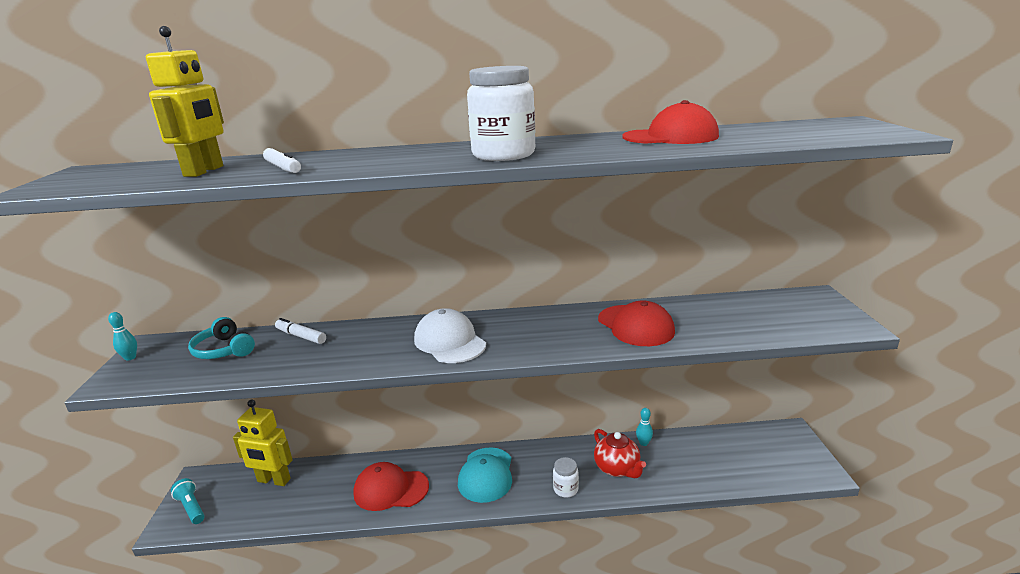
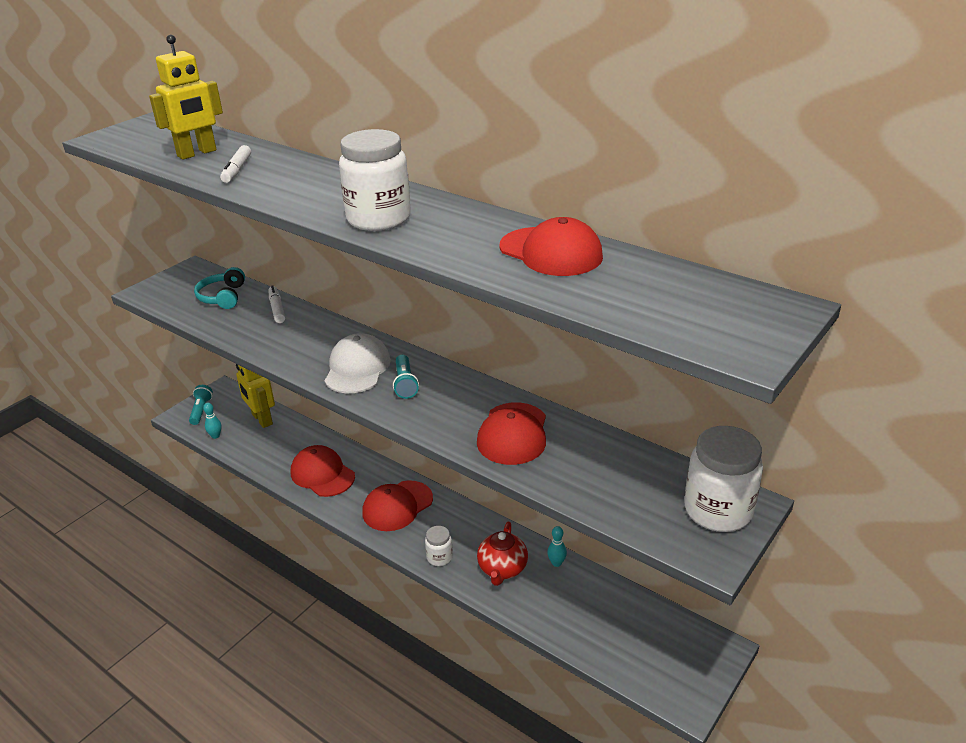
camera: 40 degrees right, 10 degrees up
turquoise bowling pin [108,312,137,361] -> turquoise bowling pin moved to [203,403,221,439]
turquoise cap [458,447,512,503] -> red cap [362,480,433,531]
none -> turquoise flashlight [393,355,419,399]
none -> white jar [684,426,763,532]

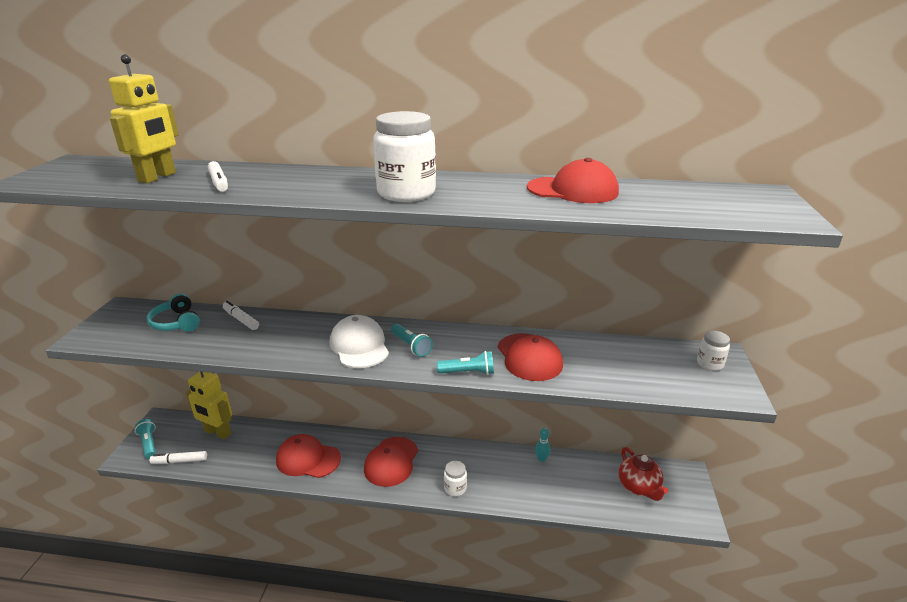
camera: 30 degrees left, 5 degrees down
turquoise bowling pin [203,403,221,439] -> white marker [150,451,207,464]
red teapot [477,522,528,586] -> red teapot moved to [619,447,668,501]
white jar [684,426,763,532] -> white jar [697,331,730,371], size x0.51
none -> turquoise flashlight [437,351,494,375]

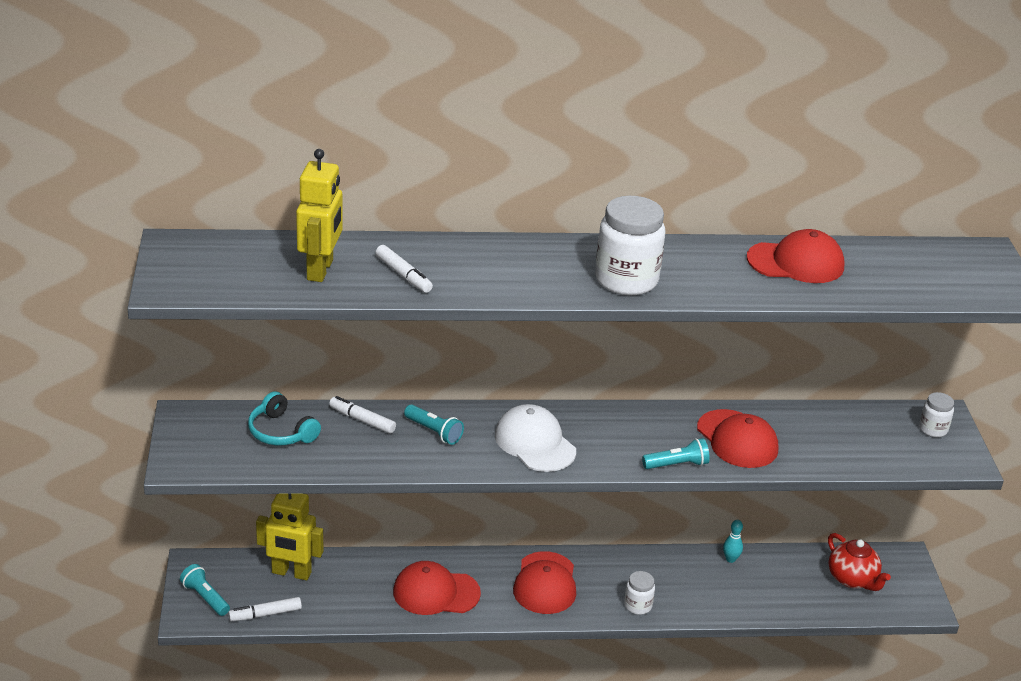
camera: 15 degrees left, 5 degrees up
turquoise flashlight [391,324,433,357] -> turquoise flashlight moved to [404,404,464,445]

